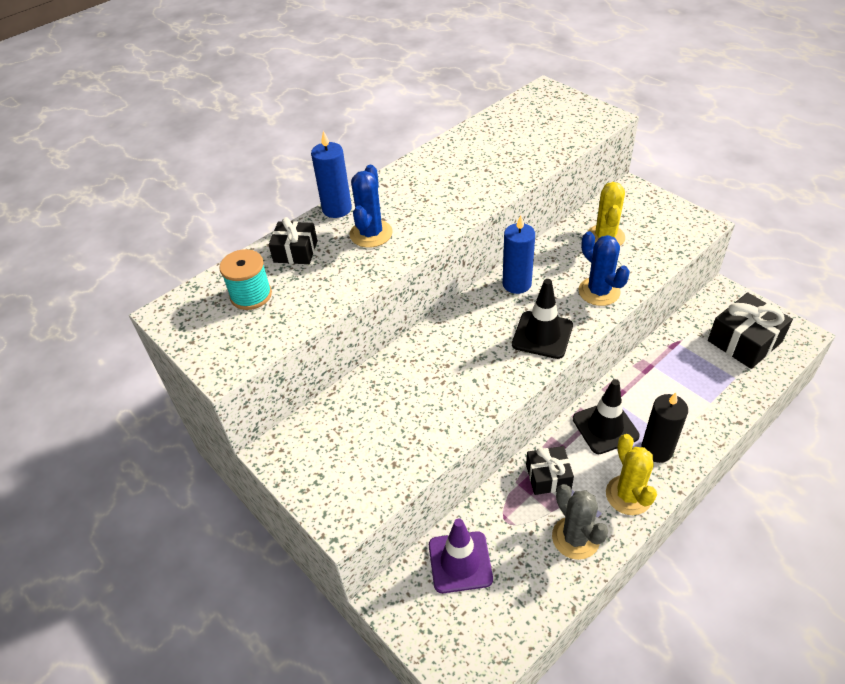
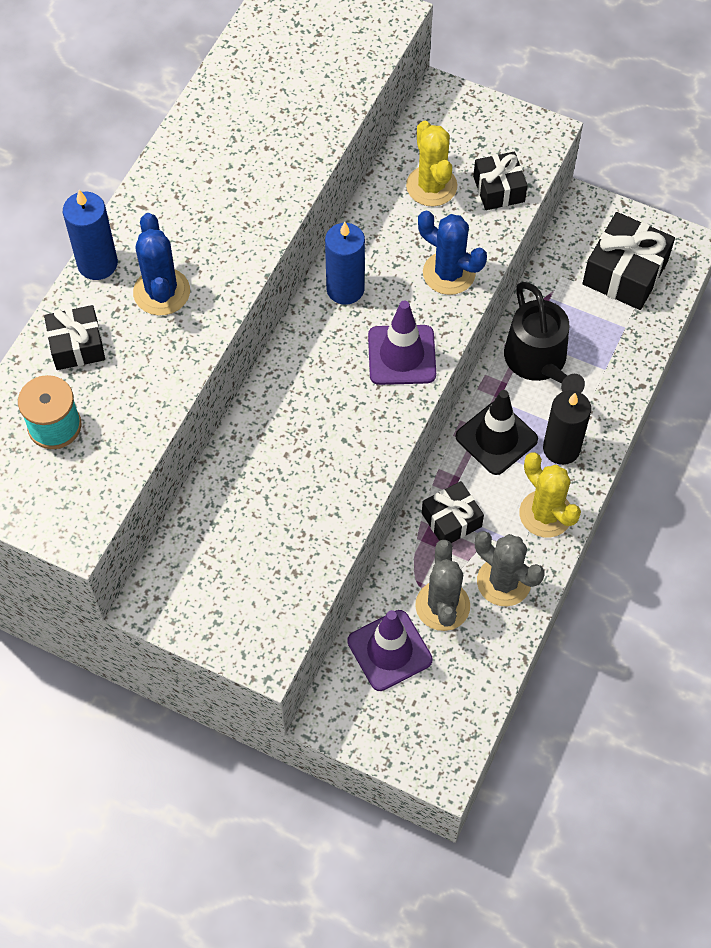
camera: 25 degrees left, 15 degrees up
black traffic cone [512,279,573,359] -> purple traffic cone [368,301,436,385]
none -> grey cactus [415,540,470,631]
none -> black gift [473,152,528,210]
none -> black watering can [504,282,585,393]

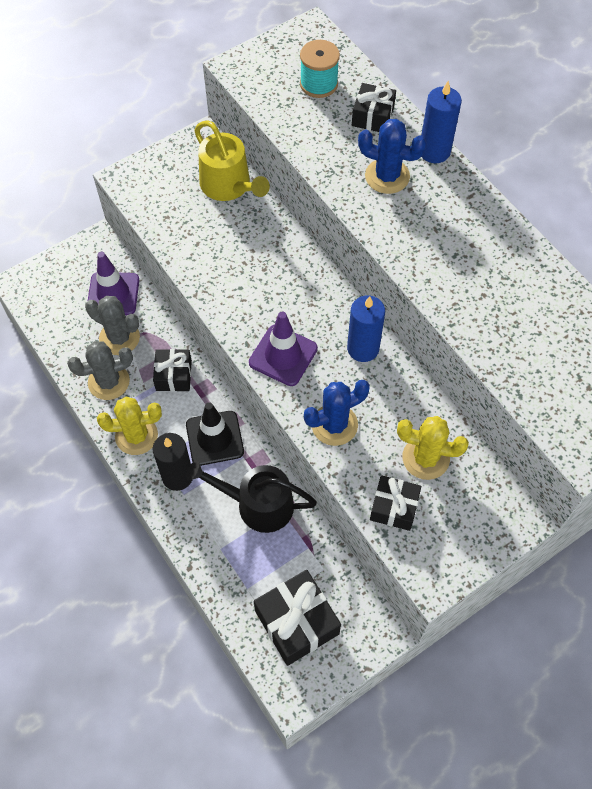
camera: 120 degrees right, 0 degrees up
none -> yellow watering can [194,120,270,201]

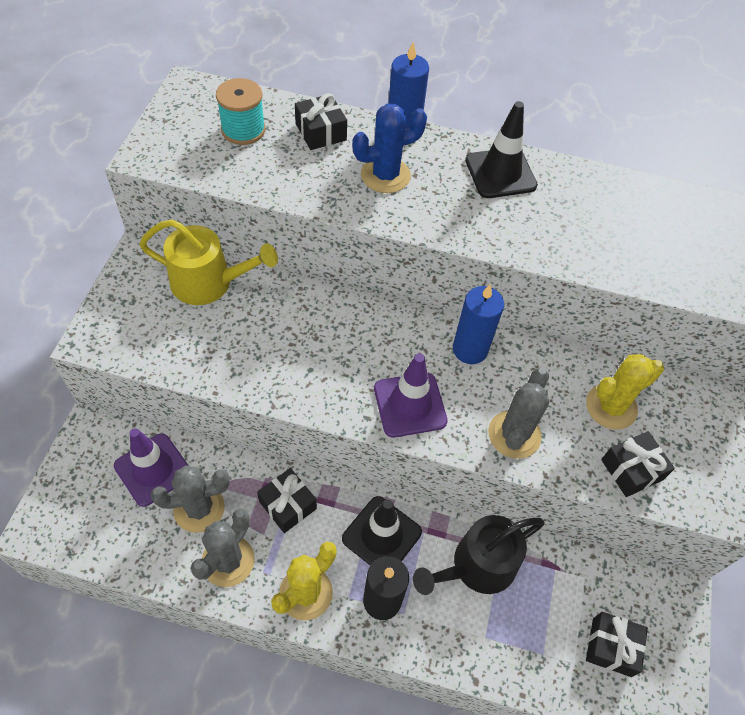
camera: 45 degrees left, 5 degrees down
black gift [254,570,341,666] -> black gift [586,612,648,677], size x0.62
blue cactus [304,380,370,446] -> grey cactus [488,368,549,459]
none -> black traffic cone [465,101,538,198]

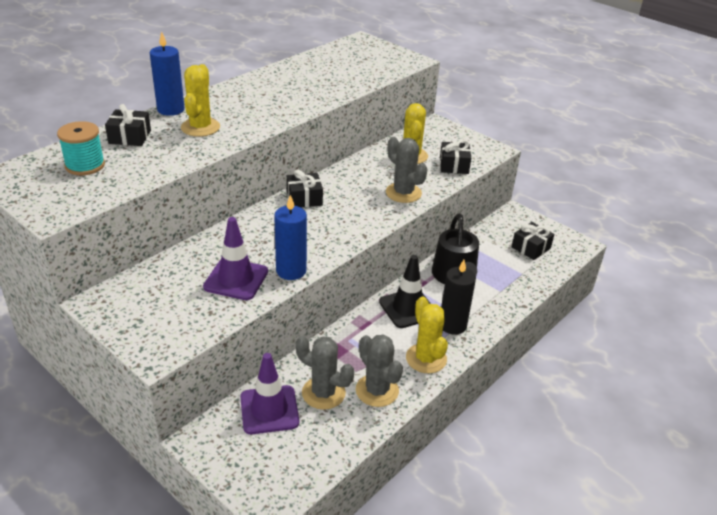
camera: 60 degrees left, 20 degrees down
yellow watering can [139,219,278,305] -> none
grey cactus [151,465,230,533] -> grey cactus turned 75 degrees counterclockwise [296,336,354,410]
black gift [257,468,317,533] -> black gift moved to [287,169,323,207]
blue cactus [352,103,427,193] -> yellow cactus [181,64,220,137]
purple traffic cone [374,353,448,438] -> purple traffic cone moved to [203,217,268,300]
blue candle [453,284,504,364] -> blue candle moved to [274,195,307,280]
black traffic cone [465,101,538,198] -> none

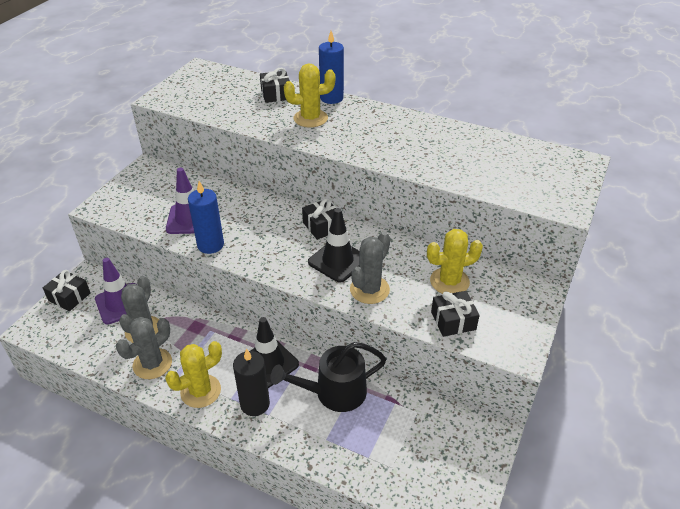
camera: 75 degrees right, 5 degrees up
turquoise spool [57,121,105,175] -> none
black gift [512,222,554,260] -> black gift moved to [43,270,90,311]
none -> black traffic cone [308,208,359,283]

